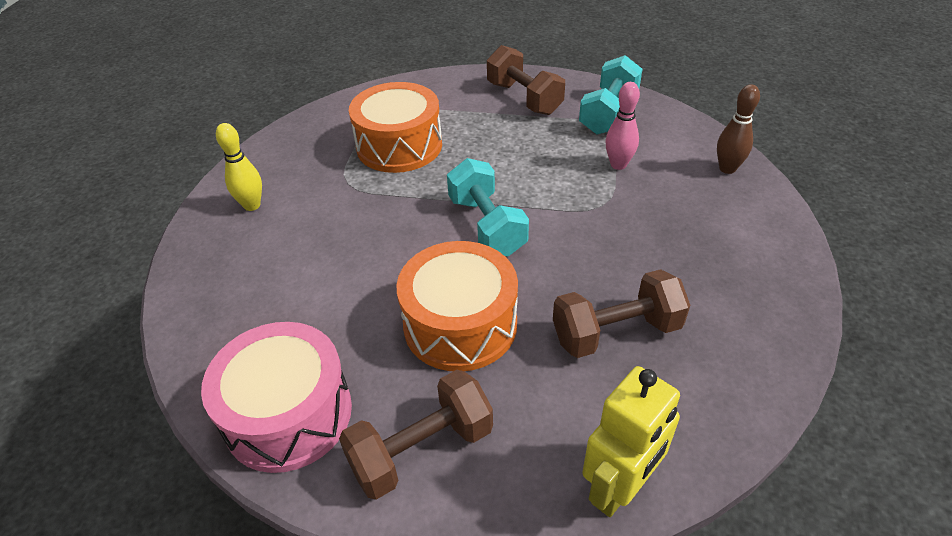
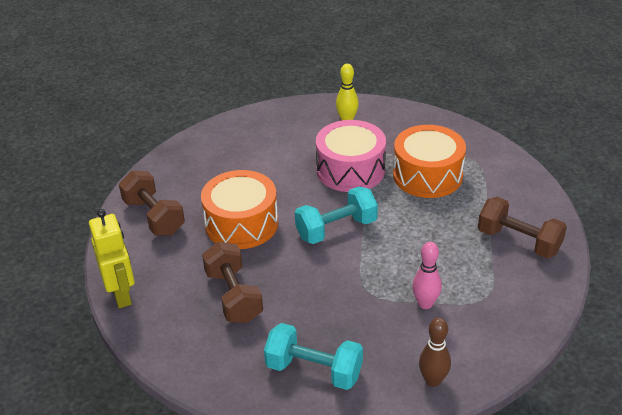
camera: 85 degrees right, 5 degrees down
pink drum [201,322,352,473] -> pink drum moved to [316,120,386,192]
brown dumbbell [487,45,565,115] -> brown dumbbell turned 75 degrees clockwise [478,197,567,259]
turquoise dumbbell [579,55,642,135] -> turquoise dumbbell moved to [264,323,363,390]
yellow robot [582,366,680,517] -> yellow robot turned 150 degrees counterclockwise [89,209,135,308]

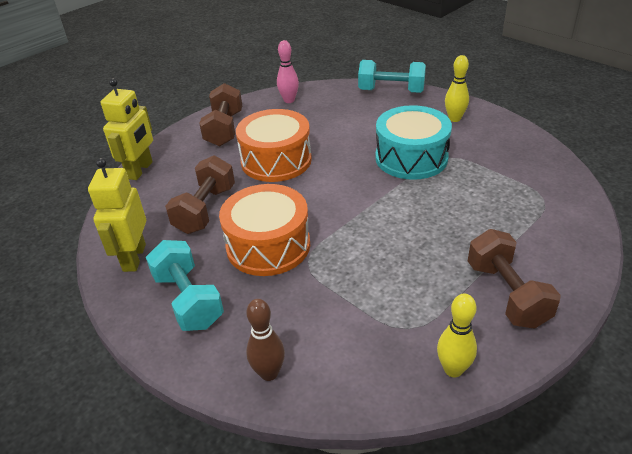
camera: 40 degrees right, 0 degrees up
turquoise dumbbell [295,186,378,244] -> turquoise dumbbell moved to [358,60,426,93]
pink drum [316,120,386,192] -> turquoise drum [375,105,452,180]
orange drum [393,125,466,198] -> orange drum moved to [219,184,310,276]
pink bowling pin [412,242,442,309] -> pink bowling pin moved to [277,40,299,103]
none -> yellow robot [88,158,146,272]
none -> yellow bowling pin [437,293,477,377]

